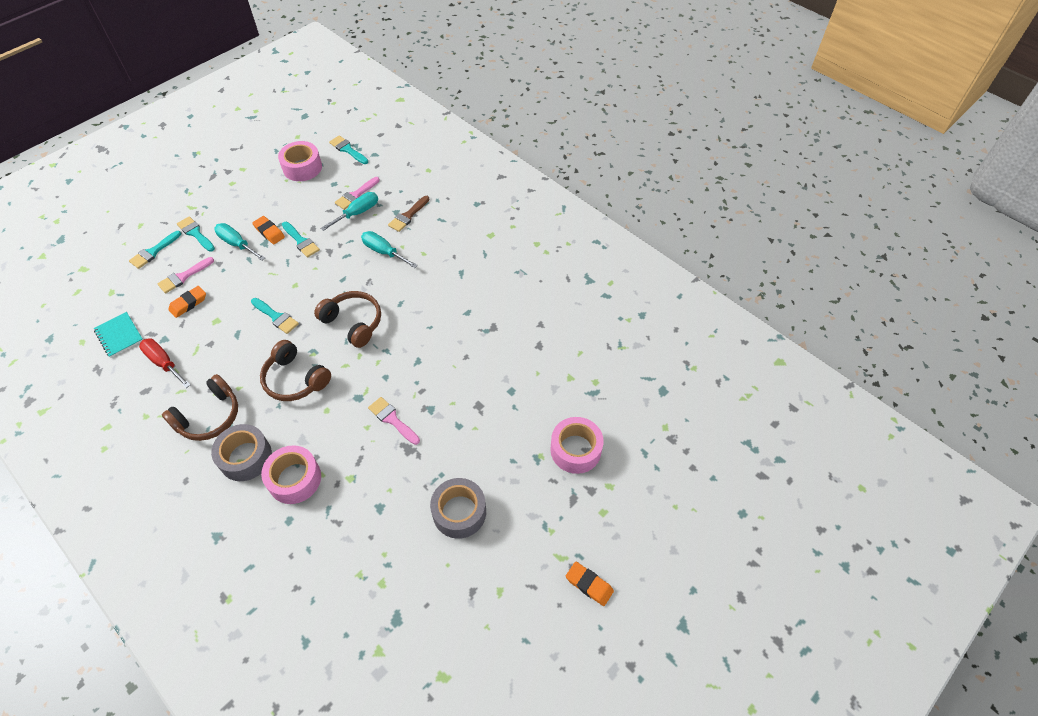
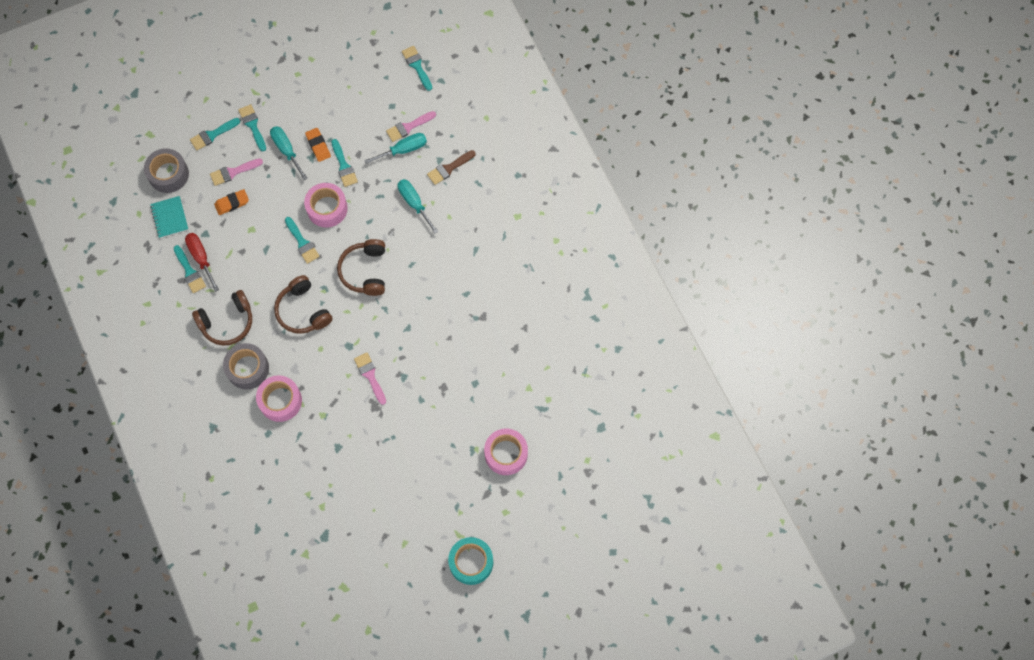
camera: 20 degrees right, 15 degrees up
pink tape [278,141,322,181] -> pink tape moved to [304,183,348,228]
brown headphones [314,291,381,348] -> brown headphones turned 150 degrees counterclockwise [337,239,385,296]
grey tape [430,478,486,539] -> grey tape moved to [144,148,189,193]
orange eraser [566,562,614,606] -> turquoise tape [448,537,493,585]
none -> turquoise brush [174,245,206,293]

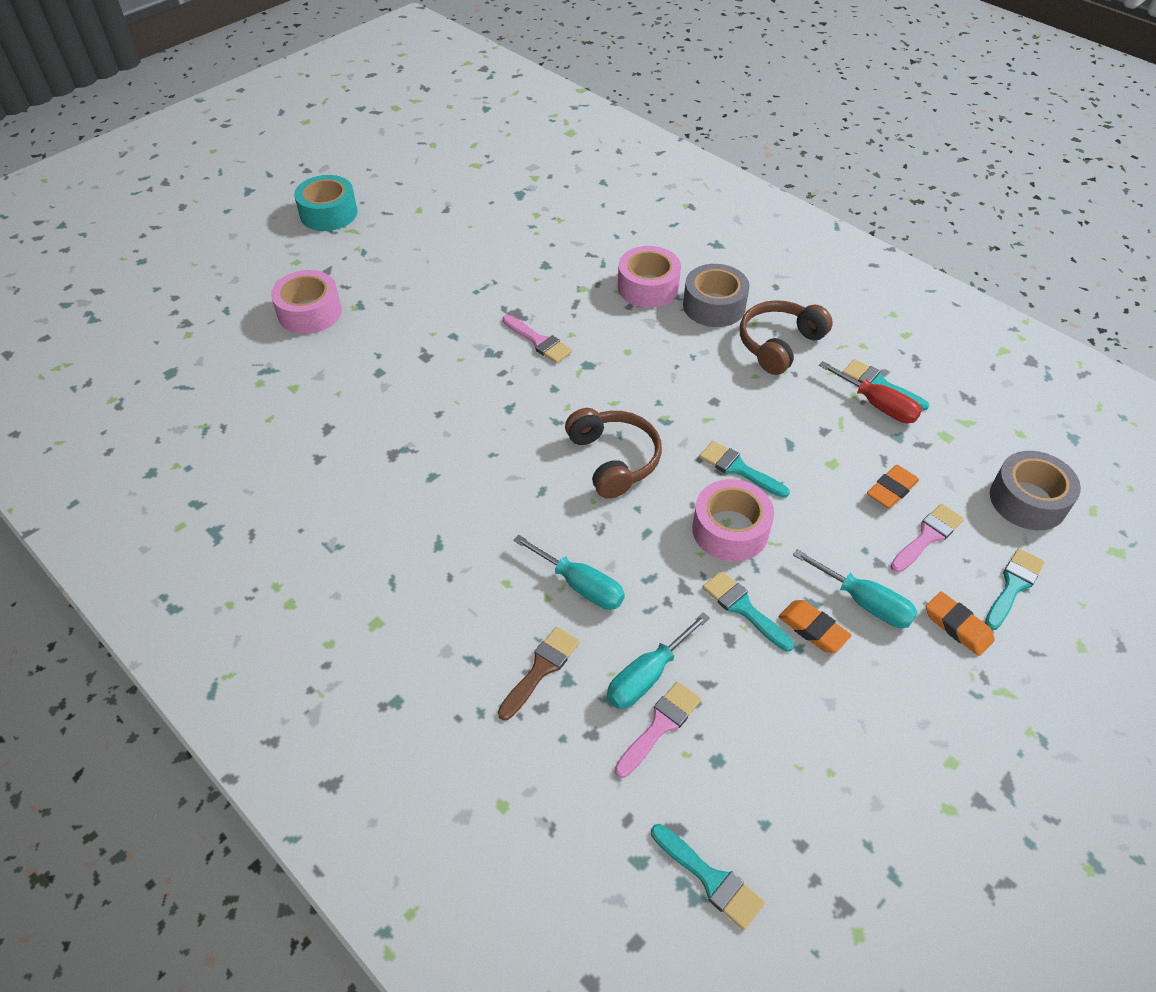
camera: 160 degrees right, 20 degrees down
turquoise notebook [150,196,189,238] -> none
turquoise brush [238,104,266,151] -> orange eraser [926,591,995,656]
brown headphones [274,275,333,334] -> none

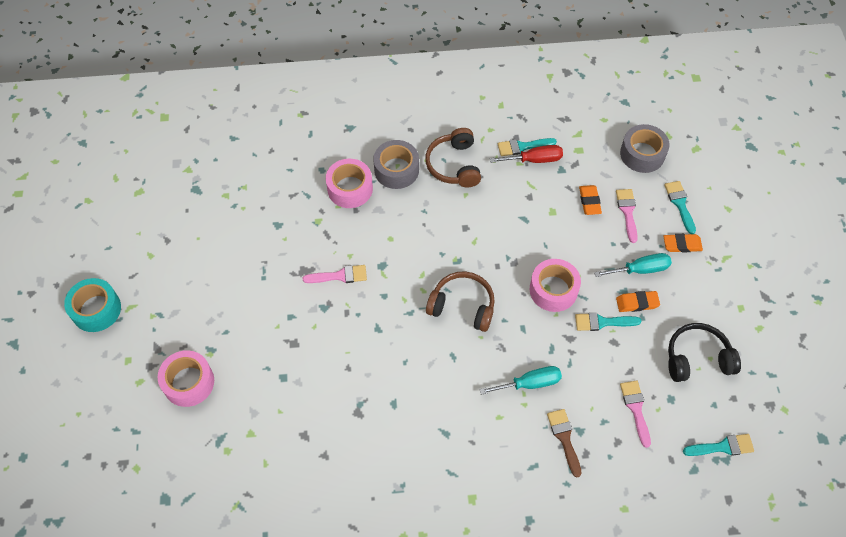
camera: 50 degrees left, 10 degrees up
turquoise screwdriver [607,612,710,709] -> none
turquoise brush [699,441,790,498] -> none
none -> black headphones [668,323,741,382]

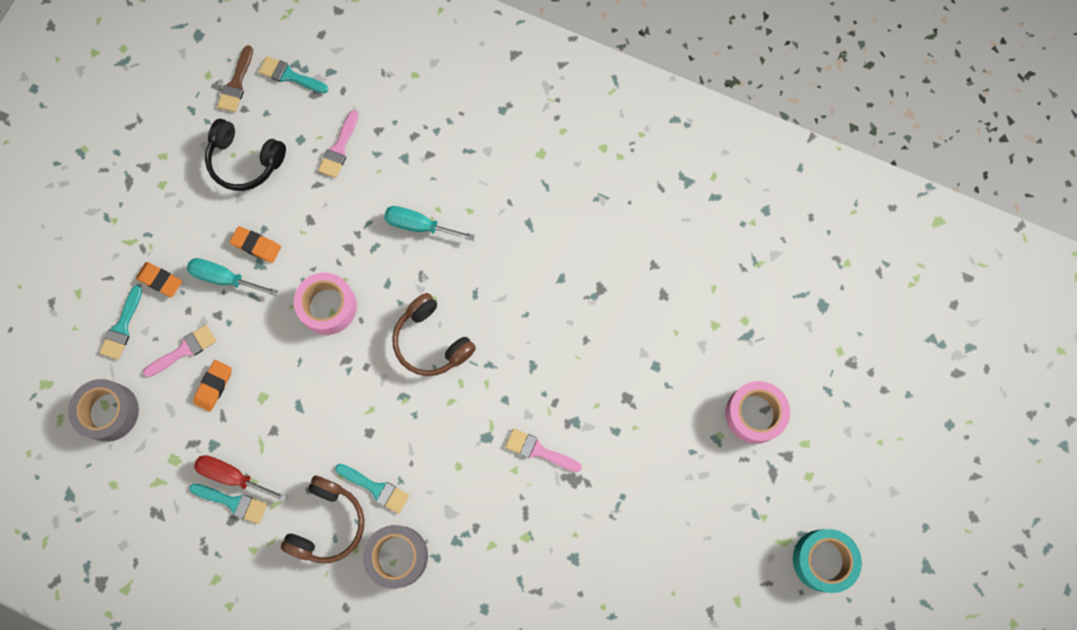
camera: 150 degrees left, 15 degrees up
pink tape [326,159,373,208] -> none
brown brush [547,409,582,477] -> brown brush moved to [217,45,253,112]
turquoise brush [575,313,642,331] -> turquoise brush moved to [335,464,410,514]
pink brush [616,189,638,243] -> pink brush turned 150 degrees counterclockwise [143,325,216,377]

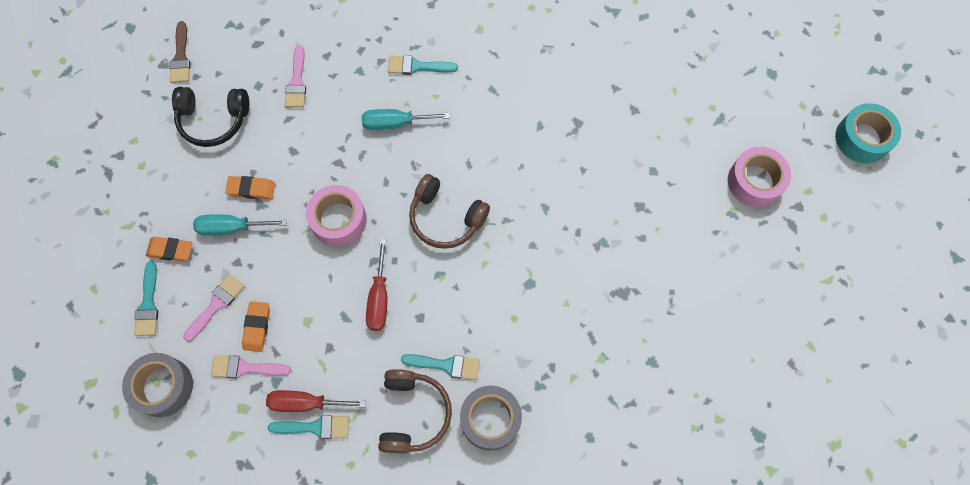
camera: 20 degrees left, 5 degrees down
turquoise brush [258,56,329,93] -> turquoise brush moved to [388,55,458,75]
pink brush [505,428,582,472] -> pink brush moved to [211,355,291,378]
turquoise tape [793,529,862,593] -> turquoise tape moved to [835,103,901,164]
none -> red screwdriver [366,239,387,331]

